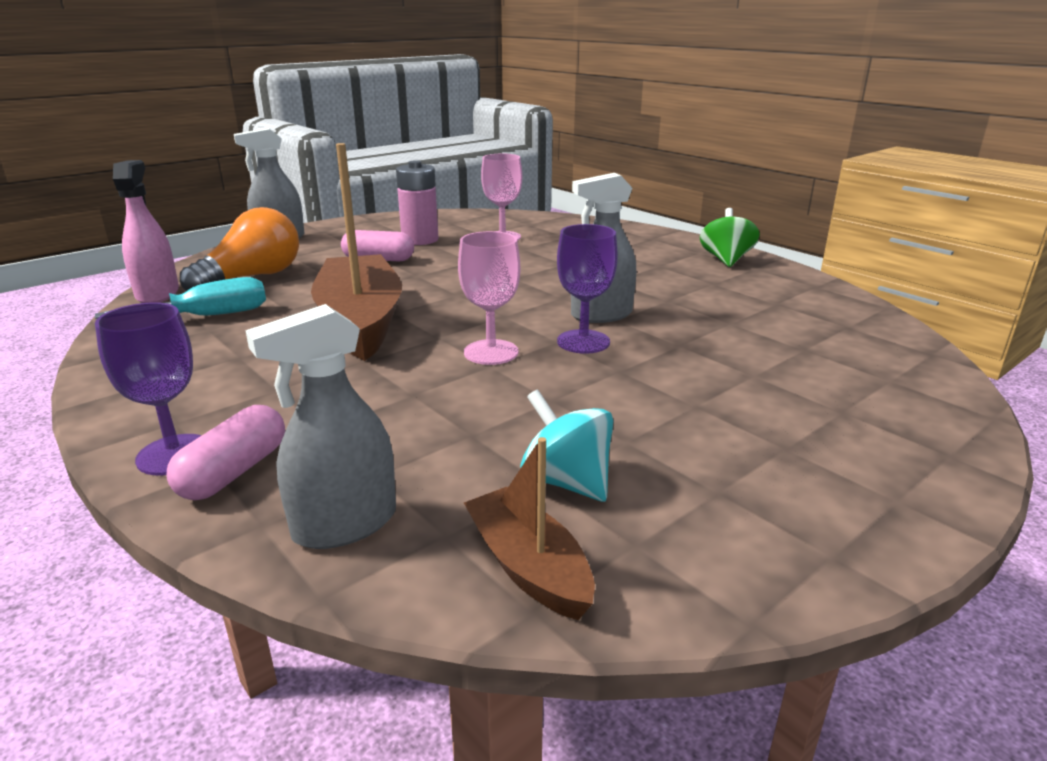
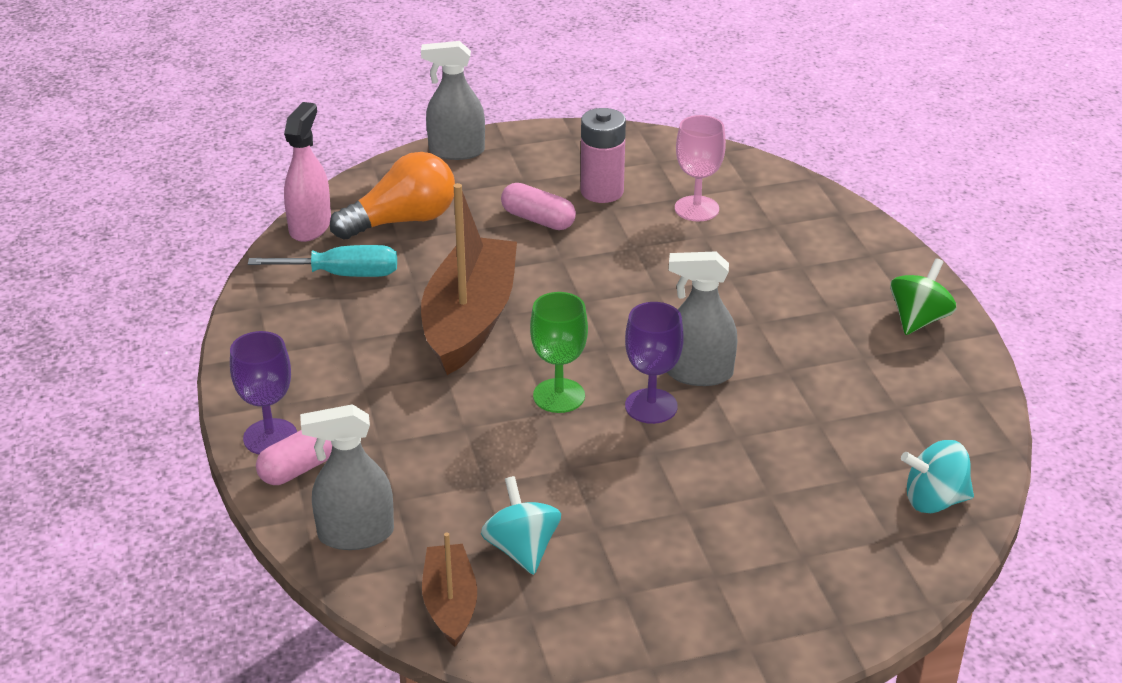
camera: 25 degrees right, 10 degrees up
pink goblet [458,231,520,365] -> green goblet [530,292,588,413]
none -> turquoise spinning top [901,440,974,513]

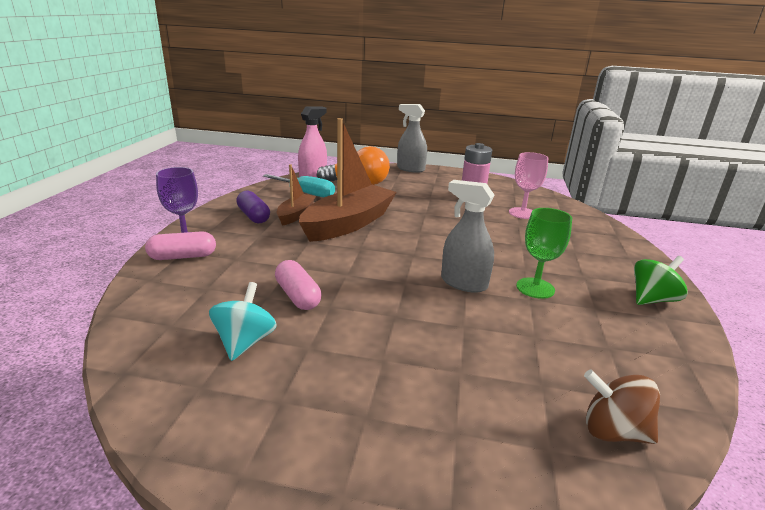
camera: 25 degrees right, 10 degrees down
grey spray bottle [300,404,394,550] -> none
brown boat [422,533,477,647] -> brown boat moved to [276,164,316,226]
pink capsule [501,183,576,230] -> pink capsule moved to [275,260,321,310]
green goblet [530,292,588,413] -> green goblet moved to [516,208,572,299]
purple goblet [625,302,684,424] -> none
turquoise spinning top [901,440,974,513] -> brown spinning top [584,370,660,444]
none -> purple capsule [236,191,270,223]

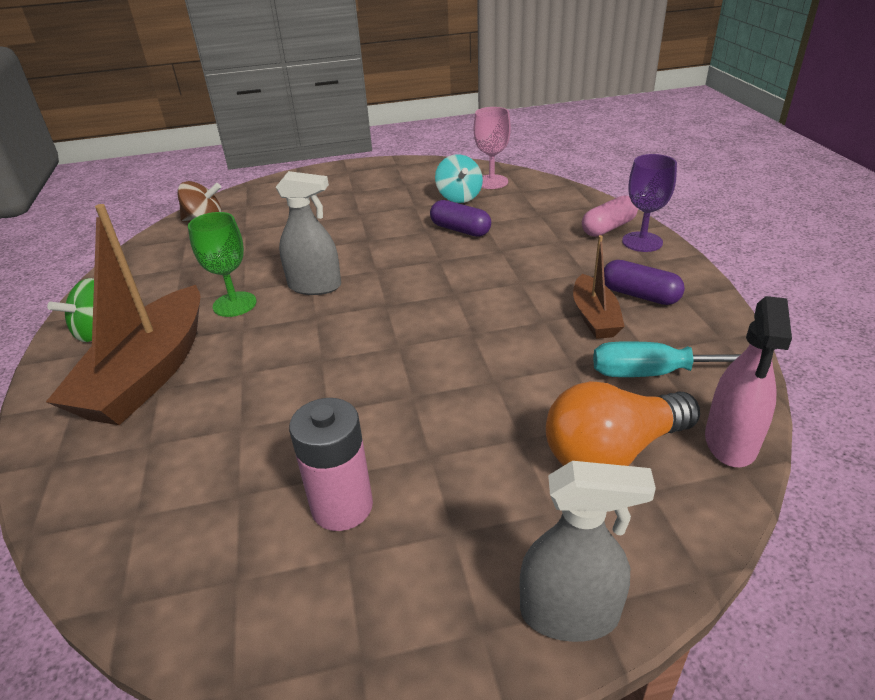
camera: 160 degrees right, 10 degrees up
pink capsule [275,260,321,310] -> purple capsule [430,200,491,237]
brown boat [299,118,397,242] -> brown boat moved to [46,204,200,425]
pink goblet [509,152,548,219] -> pink goblet moved to [474,107,511,189]

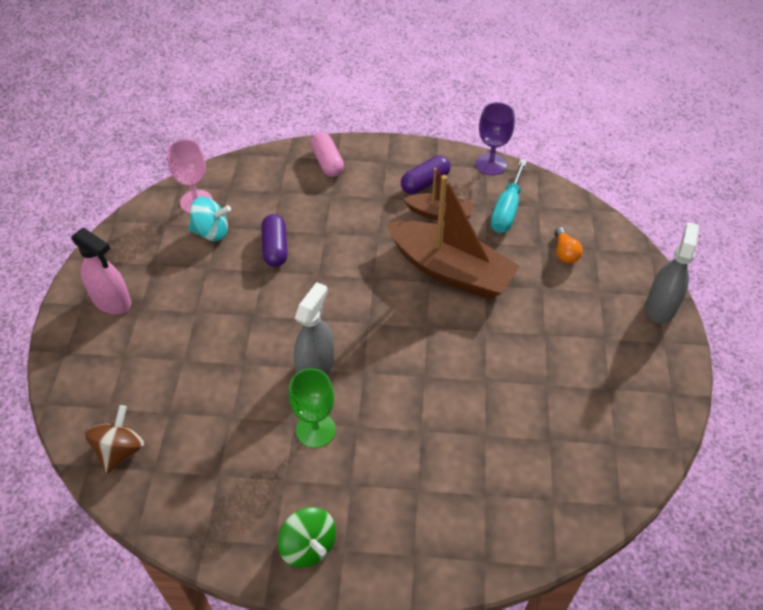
camera: 75 degrees left, 15 degrees up
brown boat [46,204,200,425] -> brown boat moved to [386,175,520,299]
pink battery [289,398,373,531] -> none
purple capsule [430,200,491,237] -> purple capsule turned 60 degrees counterclockwise [261,214,288,267]
orange light bulb [546,381,700,466] -> orange light bulb [554,227,583,263], size x0.49
purple goblet [622,154,677,252] -> purple goblet moved to [476,102,515,175]
pink spray bottle [705,296,792,467] -> pink spray bottle moved to [71,227,131,314]

